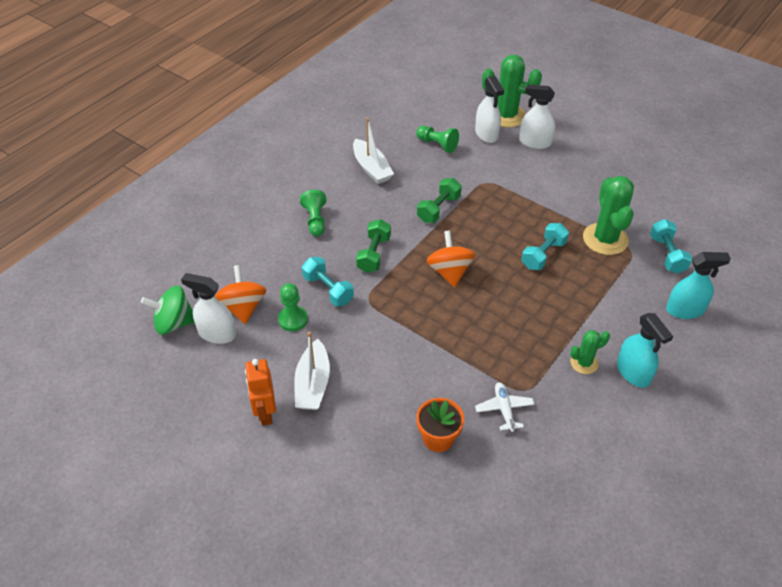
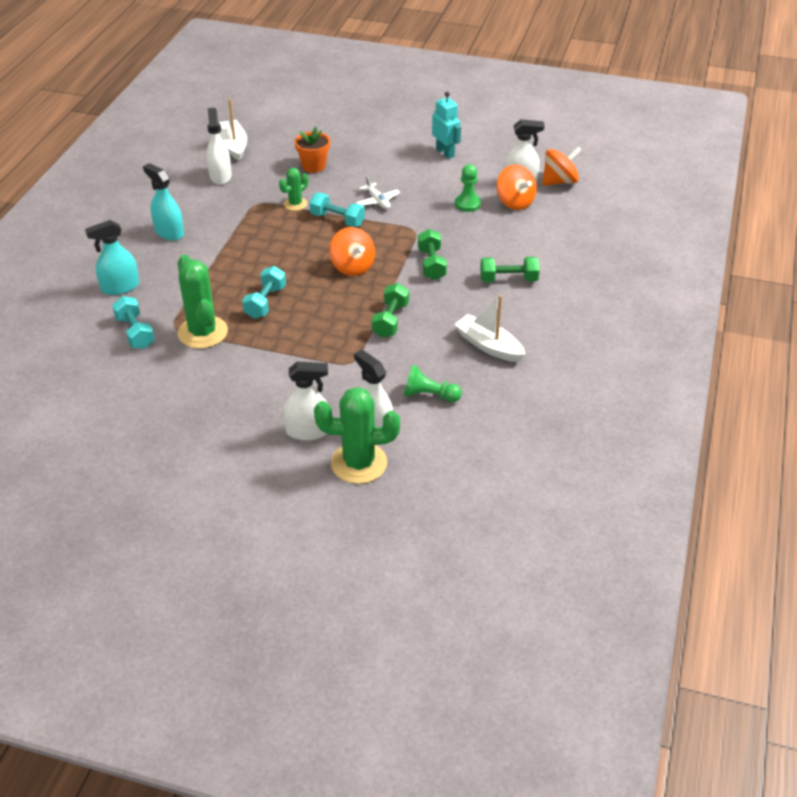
camera: 160 degrees right, 5 degrees down
green spinning top [141,286,194,335] -> orange spinning top [542,146,582,186]
orange robot [245,359,276,426] -> turquoise robot [432,91,461,159]
white boat [294,332,330,410] -> white boat moved to [219,99,247,161]
green pawn [300,190,327,236] -> green dumbbell [480,257,540,282]
turquoise dumbbell [302,257,354,306] -> turquoise dumbbell moved to [309,193,365,227]
white plane [475,382,534,432] -> white plane moved to [356,176,401,209]
green cactus [570,330,610,374] -> green cactus moved to [279,168,308,211]
none -> white spray bottle [206,108,232,185]

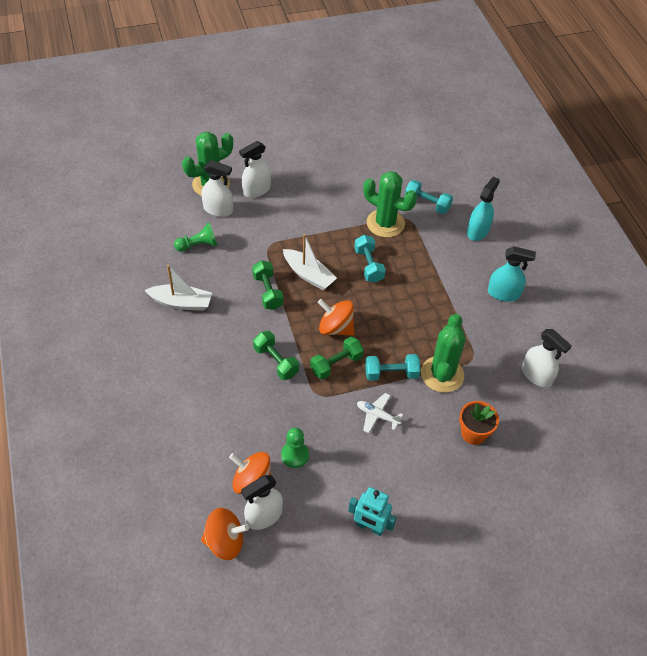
camera: 145 degrees right, 10 degrees up
white boat [219,99,247,161] -> white boat moved to [283,234,337,290]
green cactus [279,168,308,211] -> green cactus [421,314,466,393], size x1.85
green dumbbell [480,257,540,282] -> green dumbbell moved to [310,337,364,379]
orange spinning top [542,146,582,186] -> orange spinning top turned 120 degrees counterclockwise [201,508,249,560]

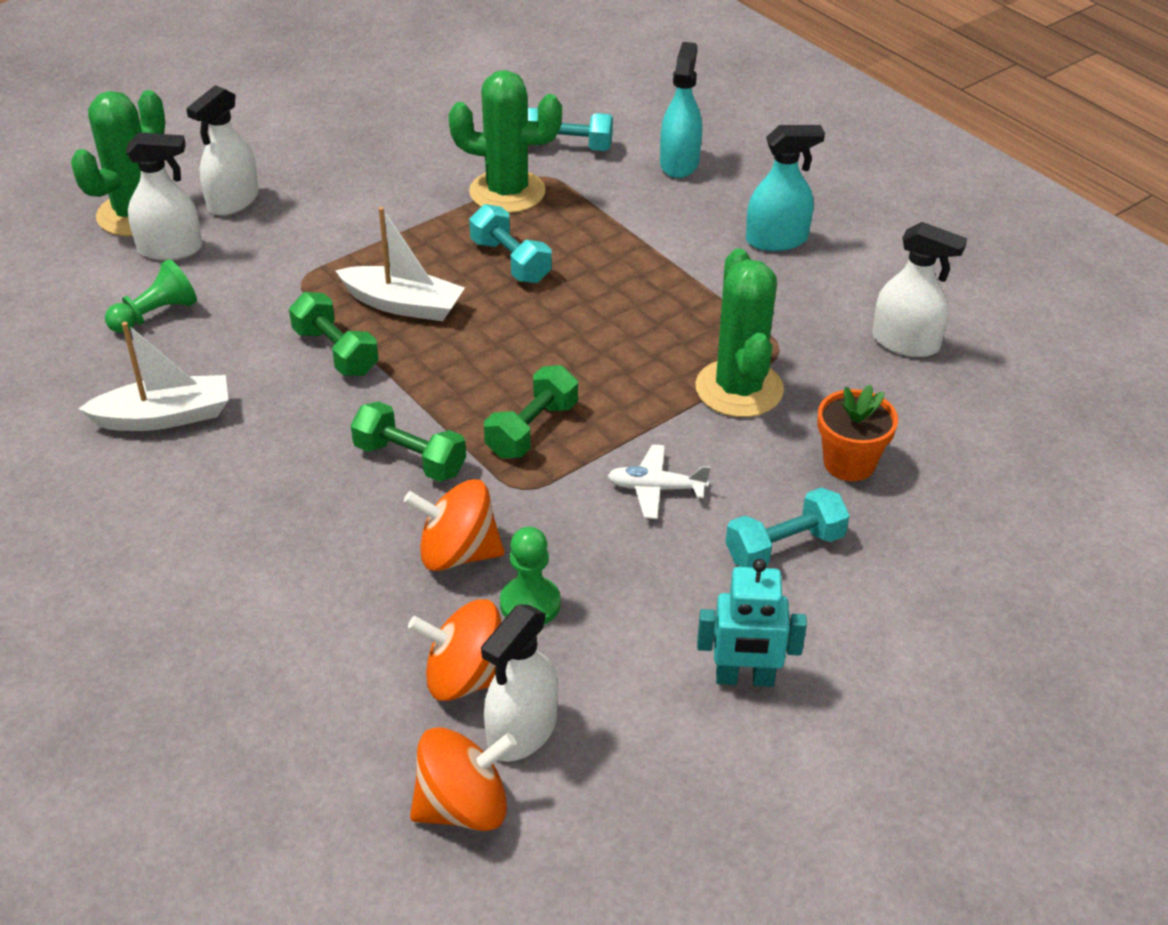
camera: 20 degrees left, 10 degrees down
orange spinning top [318,299,354,336] -> orange spinning top moved to [404,479,504,571]
turquoise dumbbell [365,354,420,381] -> turquoise dumbbell moved to [726,487,850,567]

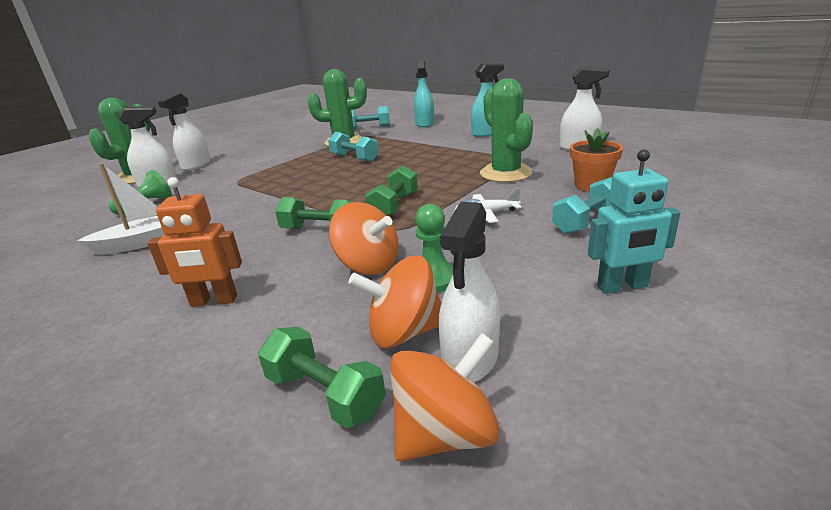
camera: 10 degrees left, 15 degrees down
green dumbbell [289,292,378,376] -> green dumbbell moved to [258,327,386,428]
white boat [335,207,465,321] -> none
orange spinning top [404,479,504,571] -> orange spinning top turned 135 degrees counterclockwise [329,202,399,275]
none -> orange robot [147,177,242,307]

